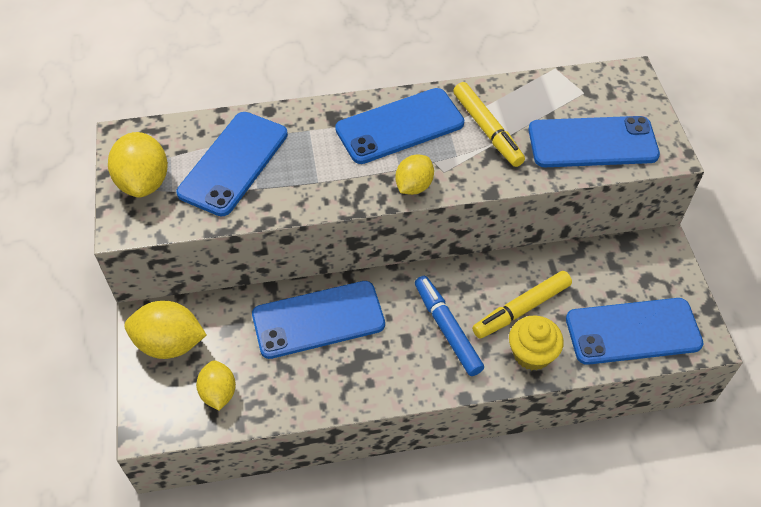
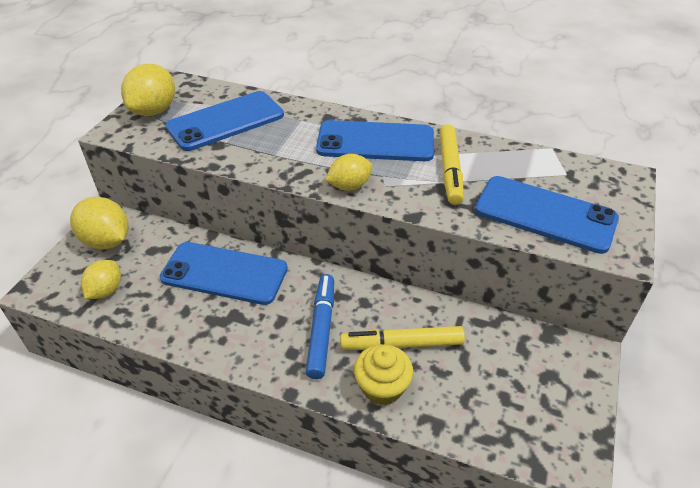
camera: 30 degrees right, 10 degrees down
blue phone [566,298,704,365] -> none

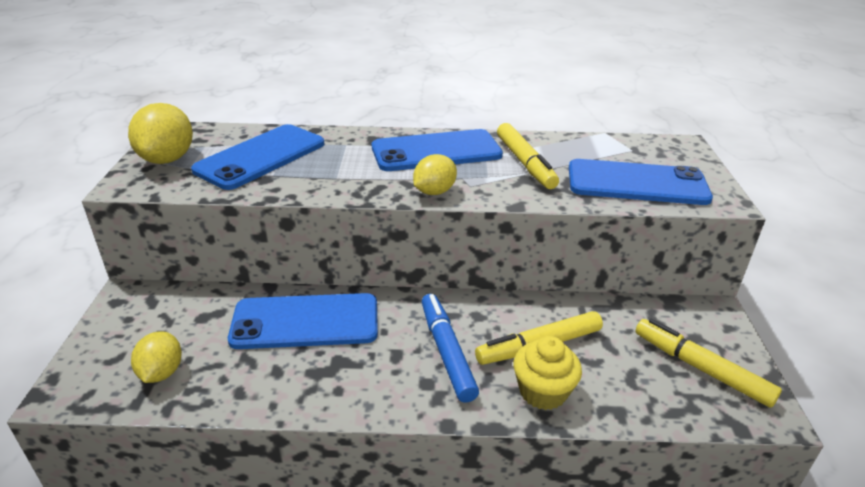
camera: 20 degrees left, 10 degrees down
yellow lemon [70,197,129,249] -> none
none -> yellow marker [635,319,782,408]

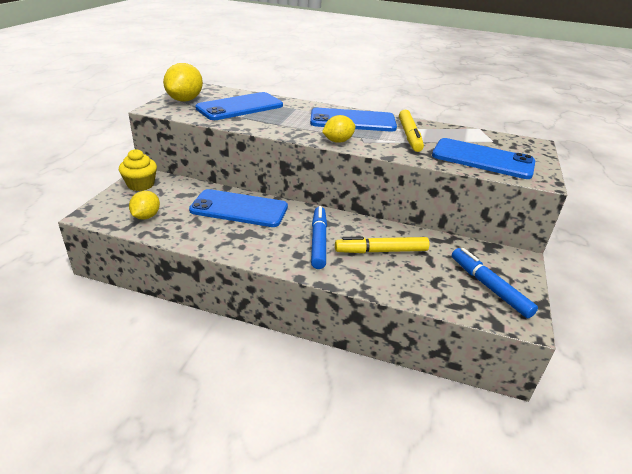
camera: 15 degrees right, 0 degrees up
yellow cupcake [513,336,582,410] -> yellow cupcake moved to [119,149,157,191]
yellow marker [635,319,782,408] -> blue marker [452,248,538,318]

